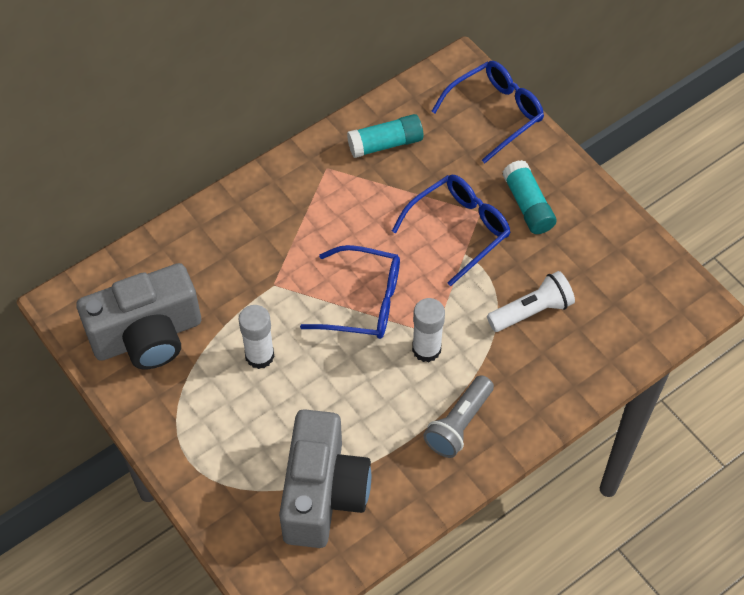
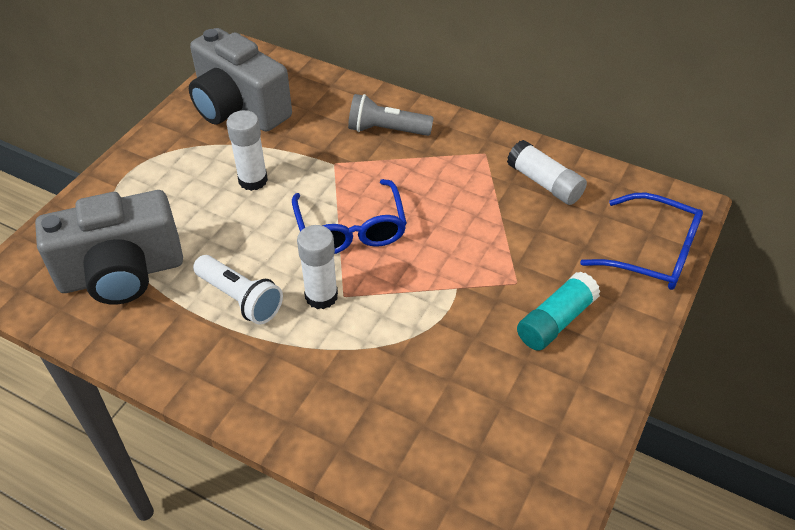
camera: 65 degrees right, 10 degrees down
turquoise glue stick [347,114,423,158] -> white glue stick [507,140,587,205]
blue glasses [392,175,511,286] -> none
grey flashlight [423,375,494,458] -> grey flashlight moved to [348,94,434,136]
white flashlight [487,271,575,332] -> white flashlight moved to [193,255,283,325]

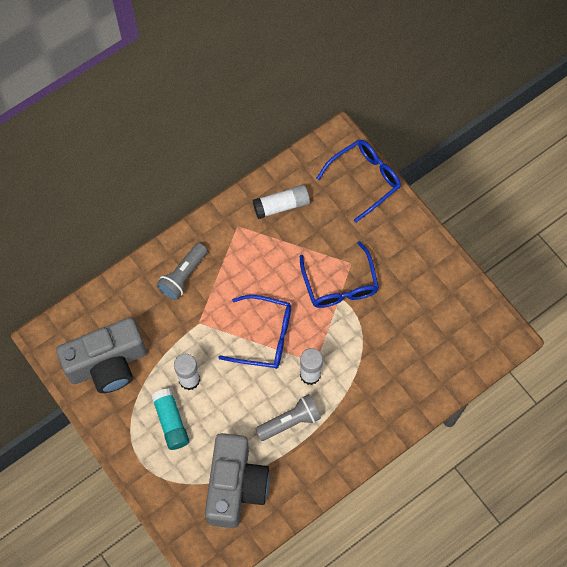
camera: 65 degrees left, 20 degrees up
white flashlight [193,255,283,325] -> grey flashlight [255,394,321,441]
turquoise glue stick [517,271,601,351] -> turquoise glue stick moved to [151,388,189,450]
none -> blue glasses [300,241,379,308]

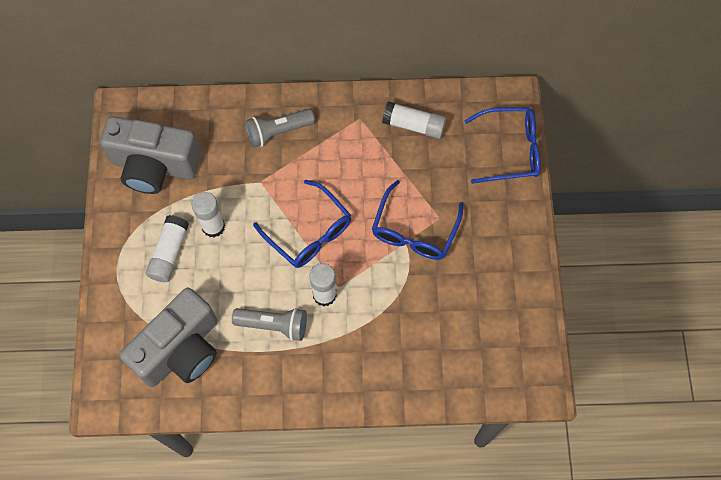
camera: 35 degrees right, 0 degrees up
turquoise glue stick [151,388,189,450] -> white glue stick [146,215,189,282]

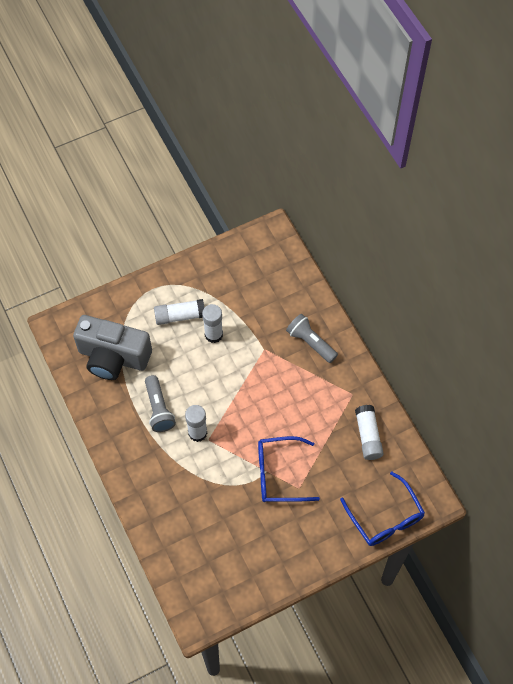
camera: 65 degrees right, 5 degrees down
grey camera [100,116,201,194] -> none
blue glasses [253,180,351,268] -> none

